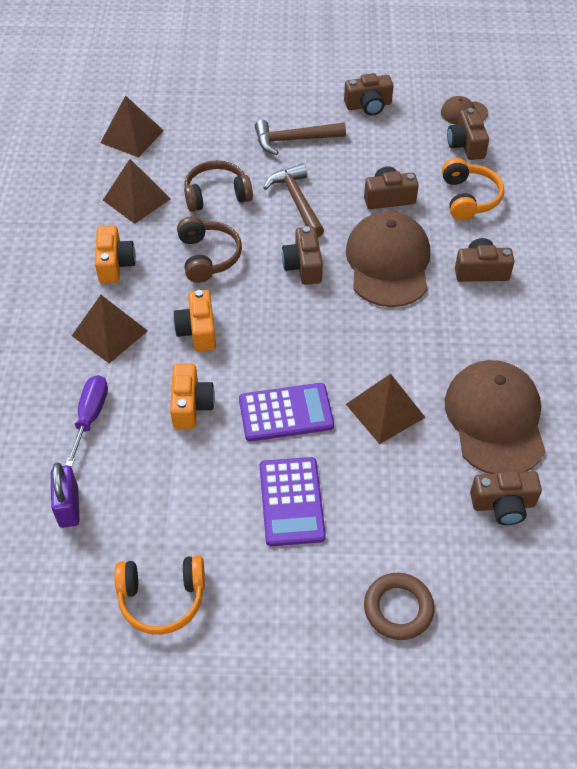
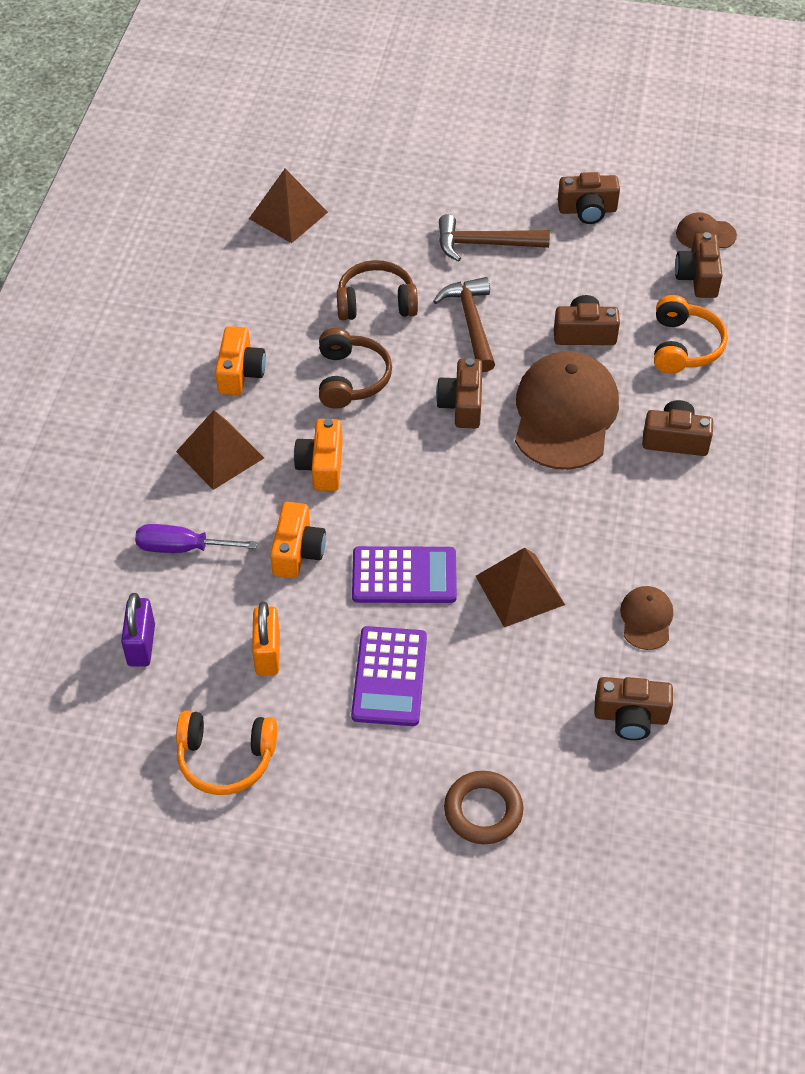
camera: 10 degrees right, 0 degrees up
purple screwdriver [65,375,108,467] -> purple screwdriver turned 105 degrees counterclockwise [135,524,257,553]
brown pyramid [103,159,171,224] -> none
brown cap [445,360,545,474] -> brown cap [620,586,673,650], size x0.47
none -> orange padlock [252,602,280,676]

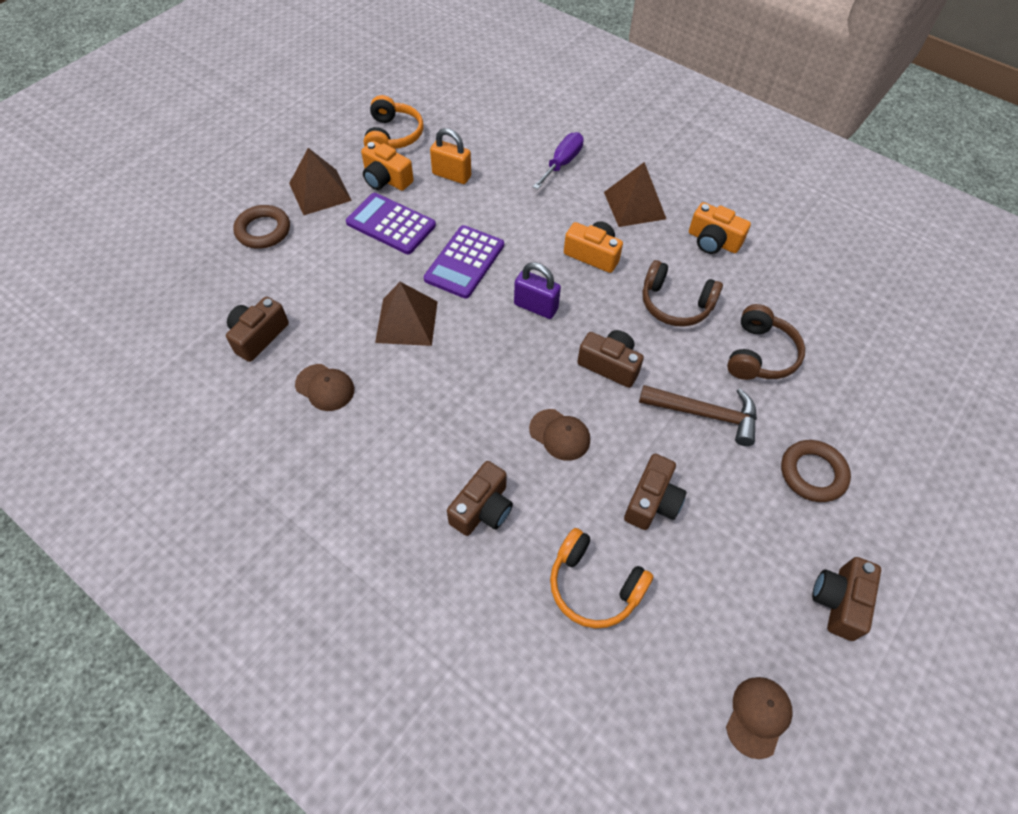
camera: 115 degrees right, 5 degrees up
purple padlock [121,593,155,667] -> purple padlock moved to [514,262,561,319]
orange headphones [176,711,277,795] -> orange headphones turned 150 degrees clockwise [364,95,424,149]
brown pyramid [249,169,328,243] -> brown pyramid moved to [289,148,352,215]
orange camera [270,502,326,578] -> orange camera moved to [361,141,414,191]
brown hammer [439,214,550,262] -> brown ring [781,440,851,502]
brown cap [515,351,619,470] -> brown cap [529,409,590,461], size x0.47
brown camera [675,232,723,298] -> none

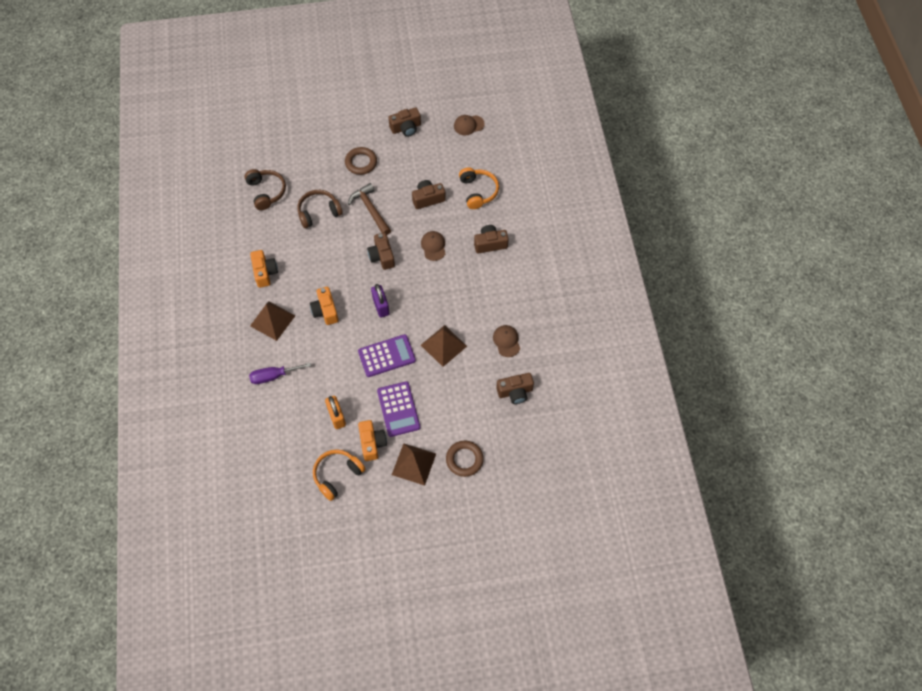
camera: 135 degrees left, 5 degrees up
brown headphones [643,260,723,327] -> brown headphones moved to [244,169,286,210]

